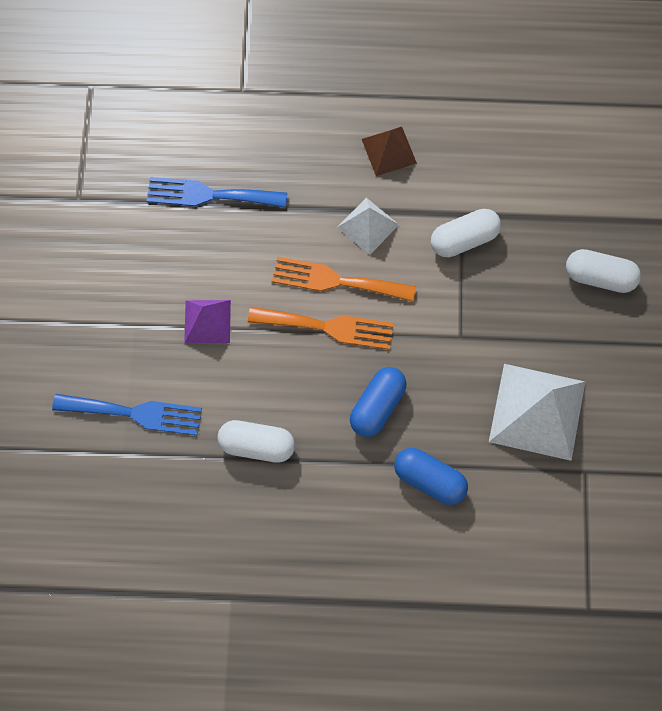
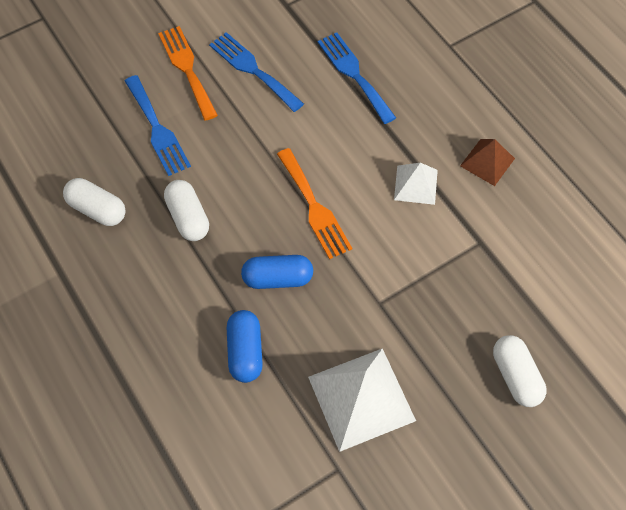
camera: 55 degrees right, 10 degrees down
purple pyramid [184,300,231,343] -> none
orange fork [272,256,416,302] -> orange fork moved to [158,26,218,121]
white capsule [431,209,501,257] -> white capsule moved to [63,178,126,226]
none -> blue fork [209,32,304,112]

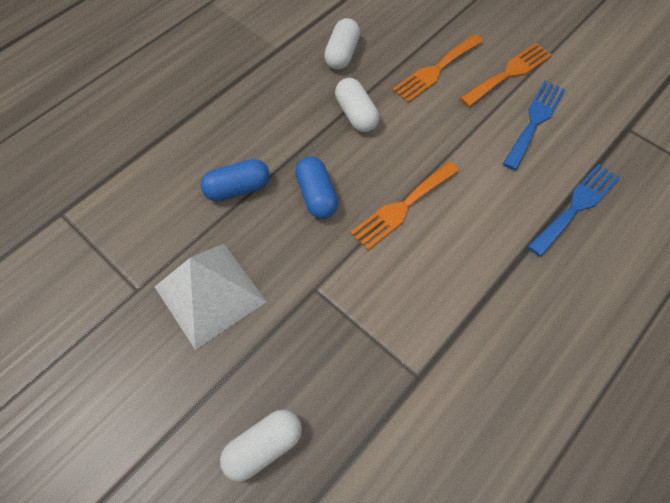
camera: 75 degrees right, 0 degrees up
blue fork [125,75,191,176] -> orange fork [392,34,483,103]
white capsule [164,180,209,241] -> white capsule turned 75 degrees counterclockwise [335,78,379,132]
white pyramid [394,163,438,205] -> none
brown pyramid [460,139,515,186] -> none

